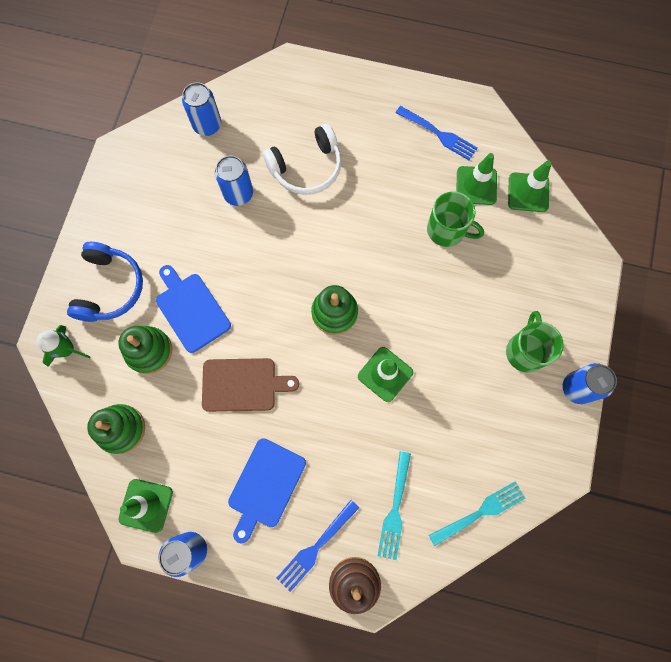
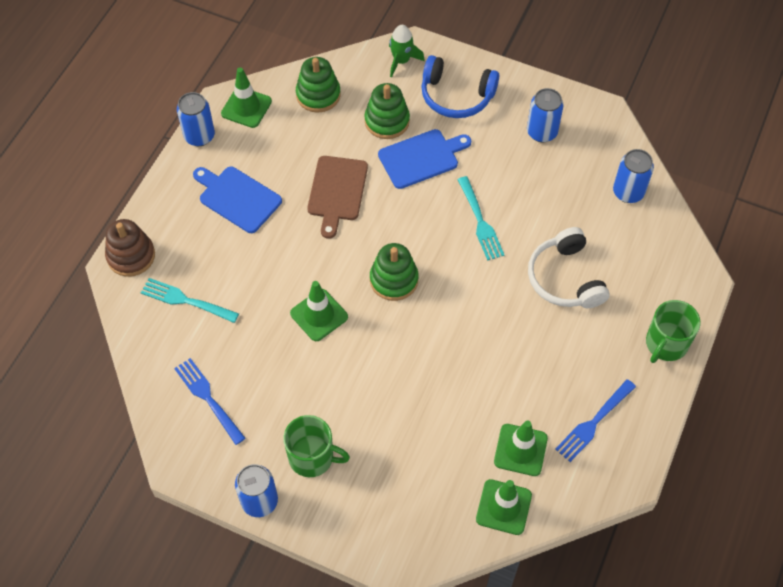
camera: 100 degrees right, 15 degrees down
blue can [215,155,253,206] -> blue can moved to [527,88,564,142]
blue fork [277,500,359,592] -> blue fork moved to [174,358,245,445]
green mug [427,191,484,247] -> green mug moved to [646,300,701,363]
turquoise fork [428,481,525,546] -> turquoise fork moved to [457,176,504,261]

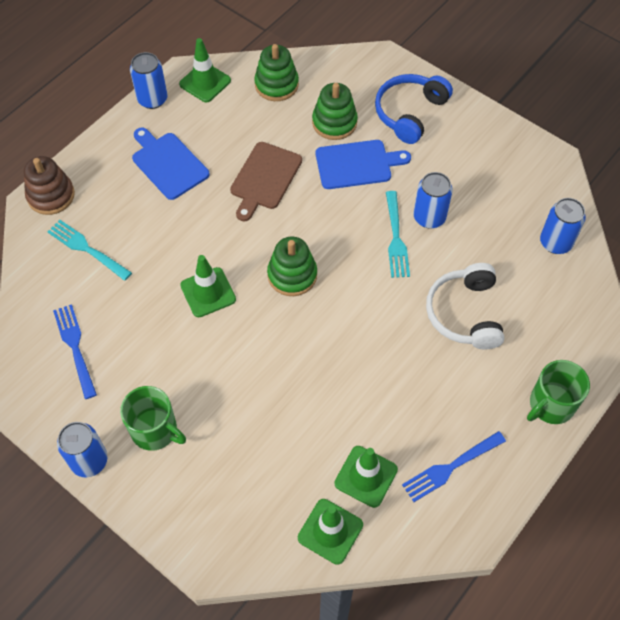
camera: 15 degrees right, 0 degrees up
green rocket [389,25,425,77] -> none
blue headphones [421,55,499,118] -> blue headphones turned 90 degrees clockwise [375,74,453,144]
blue can [527,88,564,142] -> blue can moved to [413,172,453,228]

